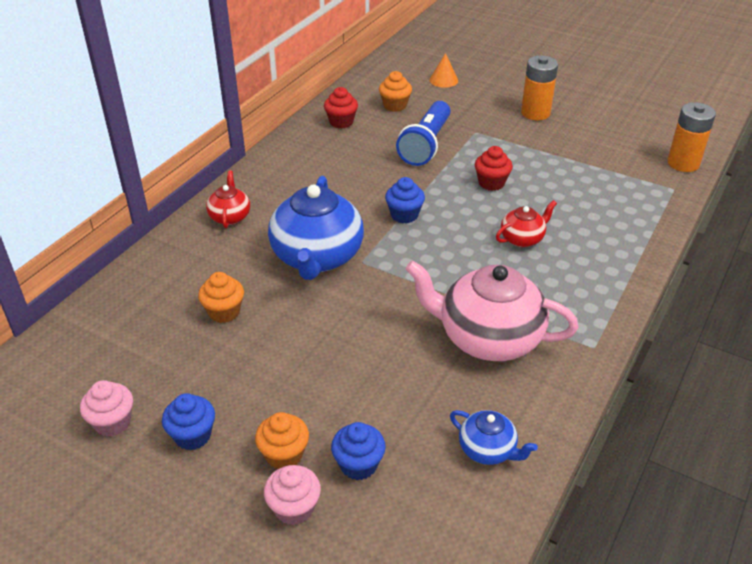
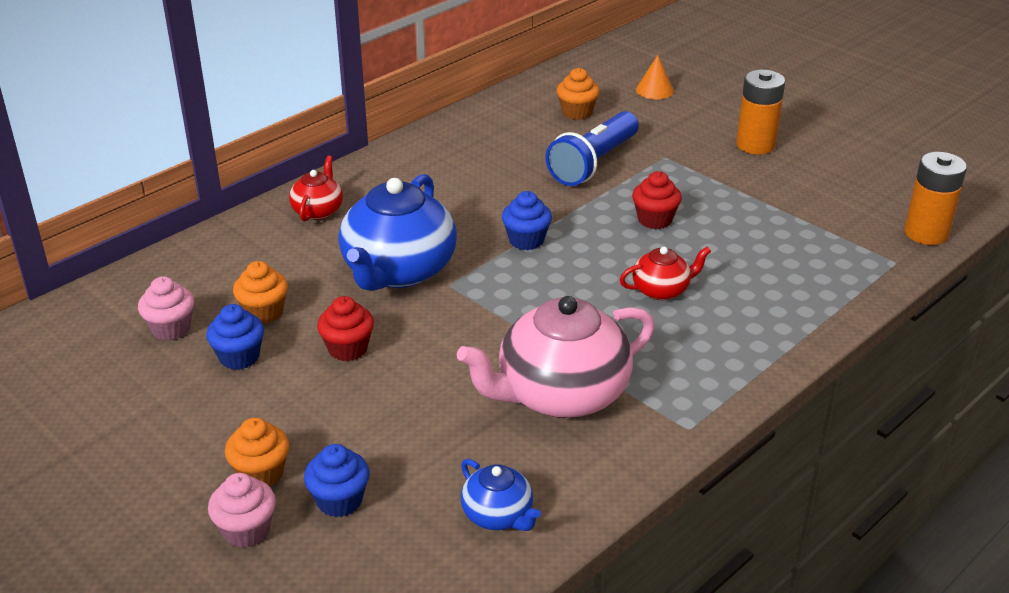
camera: 15 degrees right, 5 degrees down
pink cupcake [80,380,133,437] -> pink cupcake moved to [138,276,194,340]
blue cupcake [162,393,215,450] -> blue cupcake moved to [206,304,264,370]
red cupcake [324,87,358,128] -> red cupcake moved to [317,296,374,361]
pink teapot [405,260,578,361] -> pink teapot turned 60 degrees counterclockwise [457,296,655,418]

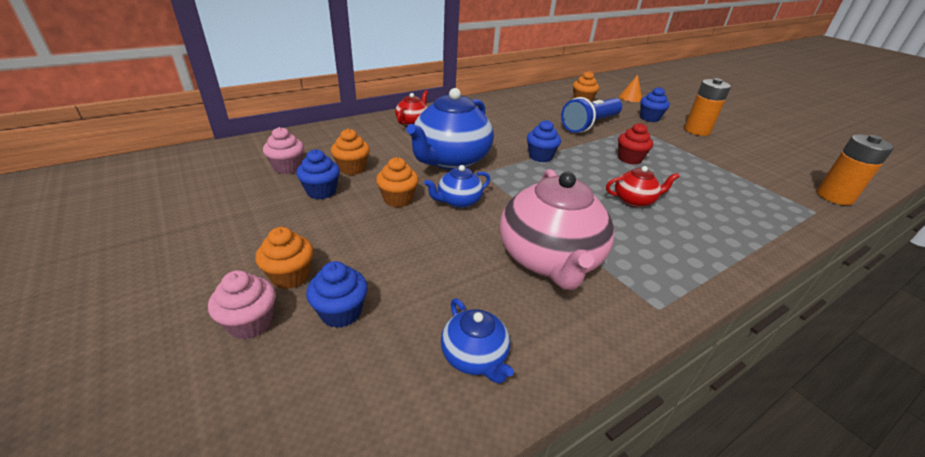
camera: 10 degrees right, 0 degrees up
red cupcake [317,296,374,361] -> orange cupcake [376,157,419,208]
pink teapot [457,296,655,418] -> pink teapot turned 75 degrees counterclockwise [500,169,614,290]
none -> blue teapot [424,165,490,208]
none -> blue cupcake [640,87,670,122]

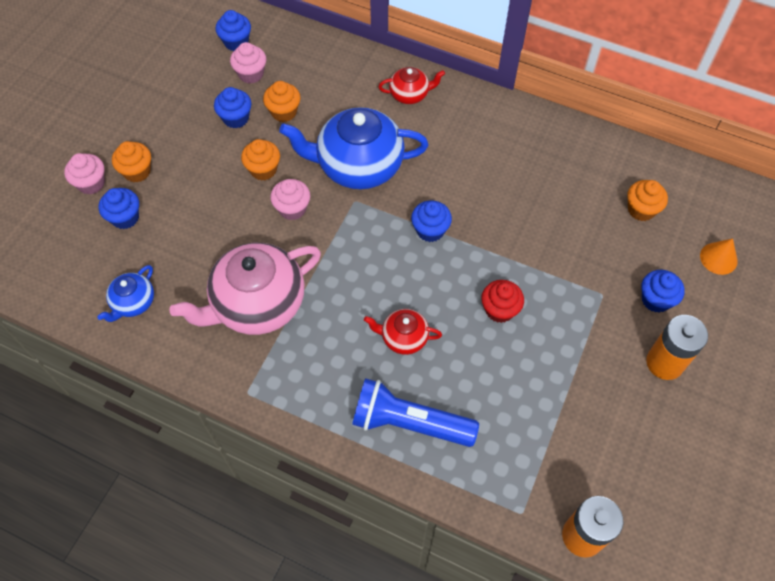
camera: 60 degrees right, 25 degrees up
blue teapot [424,165,490,208] -> pink cupcake [270,179,310,220]
blue flashlight [561,97,622,133] -> blue flashlight moved to [352,378,479,447]
red teapot [606,166,680,207] -> red teapot turned 135 degrees clockwise [364,309,442,355]
none -> blue cupcake [215,10,251,51]

